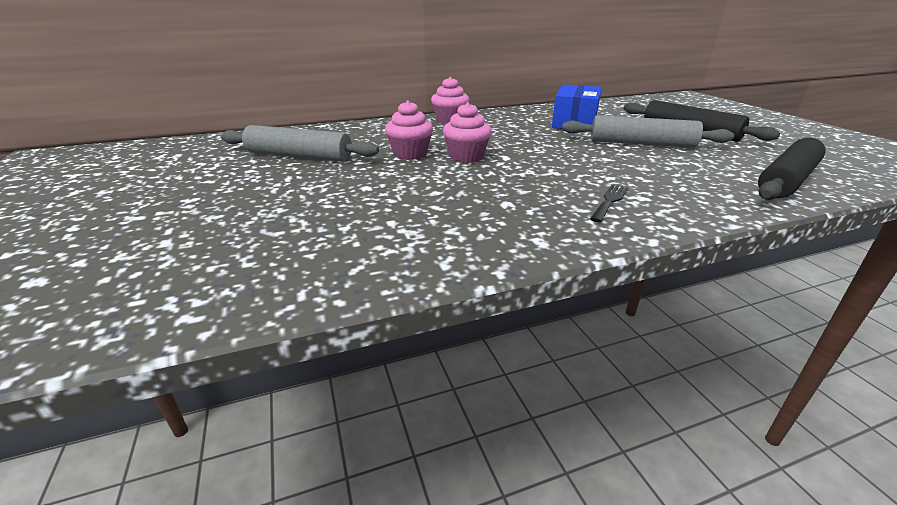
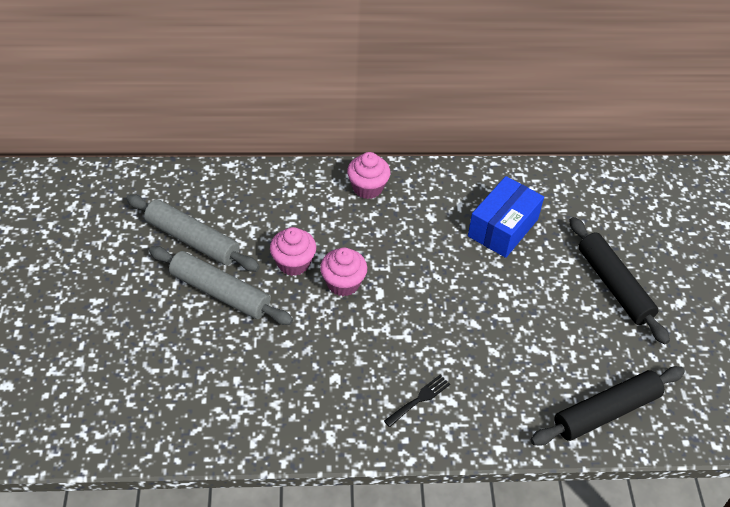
camera: 15 degrees right, 20 degrees up
grey rolling pin [562,115,734,148] -> grey rolling pin moved to [149,246,293,325]

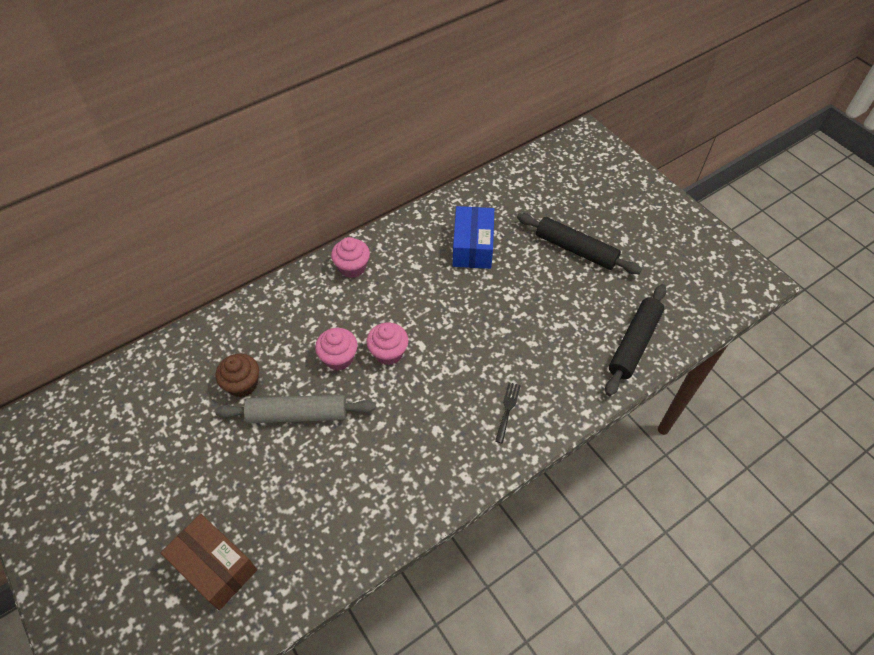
camera: 30 degrees left, 5 degrees up
grey rolling pin [126,194,260,271] -> brown cupcake [215,354,259,397]
none -> brown box [161,514,257,610]

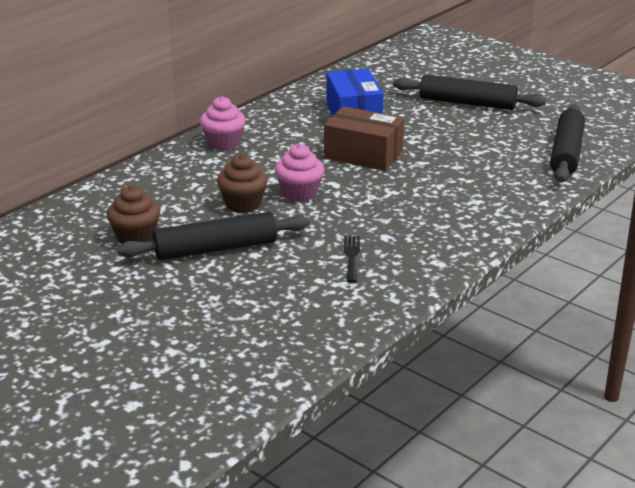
camera: 15 degrees left, 25 degrees down
brown box [161,514,257,610] -> brown box moved to [324,106,404,171]
grey rolling pin [215,395,376,423] -> black rolling pin [117,212,310,260]
pink cupcake [315,328,358,371] -> brown cupcake [217,154,268,213]
black fork [495,382,521,443] -> black fork moved to [344,236,360,283]

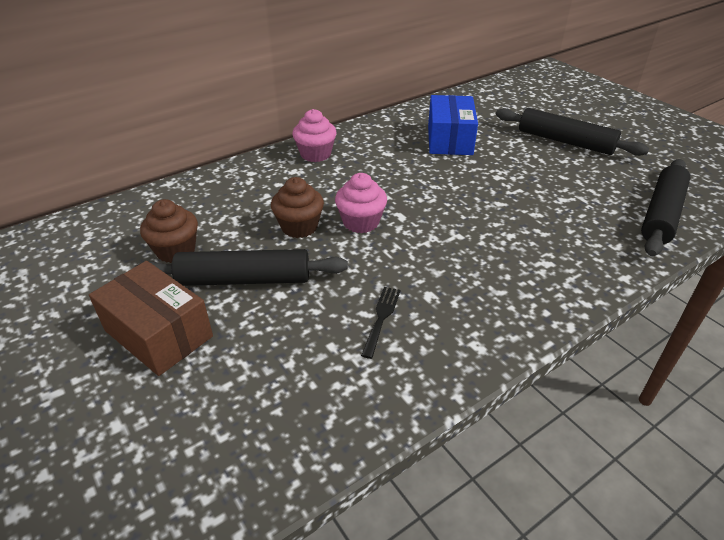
camera: 15 degrees right, 10 degrees up
brown box [324,106,404,171] -> brown box moved to [89,261,213,376]

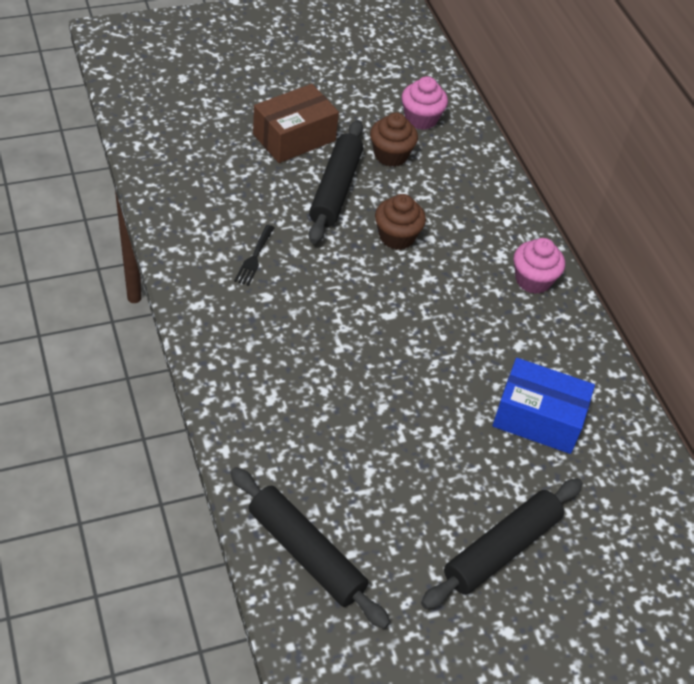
camera: 100 degrees right, 10 degrees up
pink cupcake [335,173,387,233] -> pink cupcake moved to [402,76,448,130]
black fork [361,287,401,359] -> black fork turned 75 degrees clockwise [234,225,275,286]

